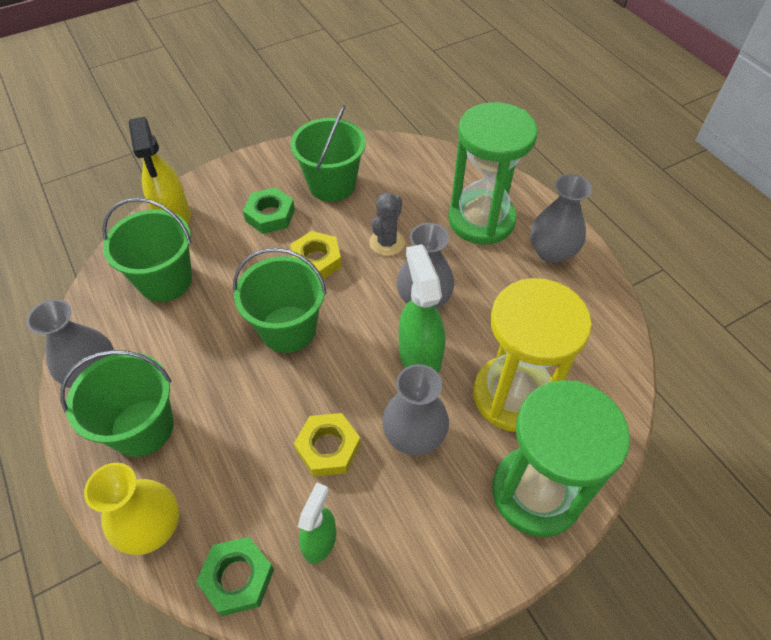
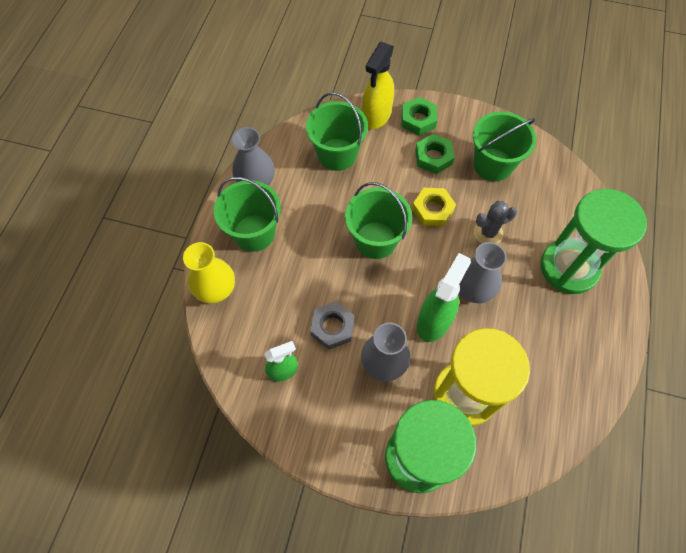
camera: 45 degrees right, 10 degrees up
green nut [196,537,274,616] -> green nut moved to [402,97,437,135]
yellow nut [294,413,361,477] -> grey nut [310,301,355,349]
grey vase [530,174,592,264] -> none

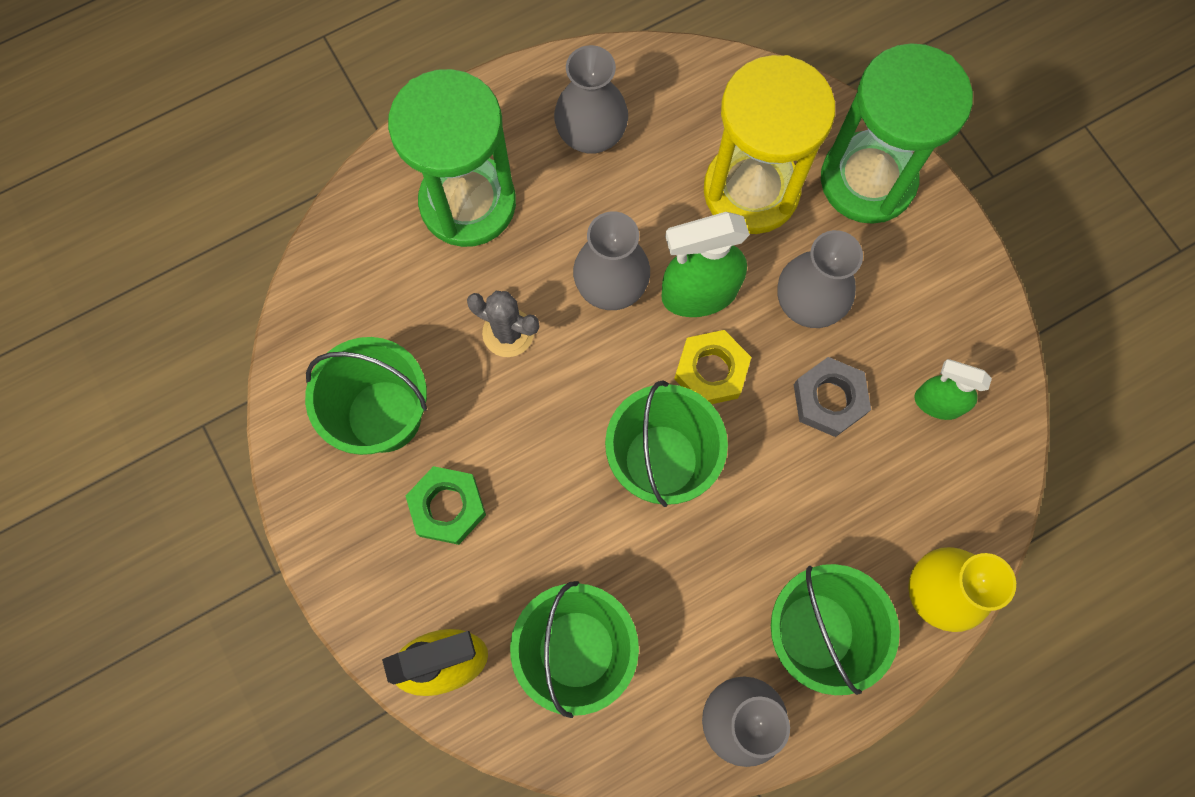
camera: 135 degrees left, 10 degrees up
green nut [402,97,437,135] -> none
yellow nut [412,188,456,226] -> yellow nut moved to [674,330,751,404]
none -> grey vase [554,45,628,154]

